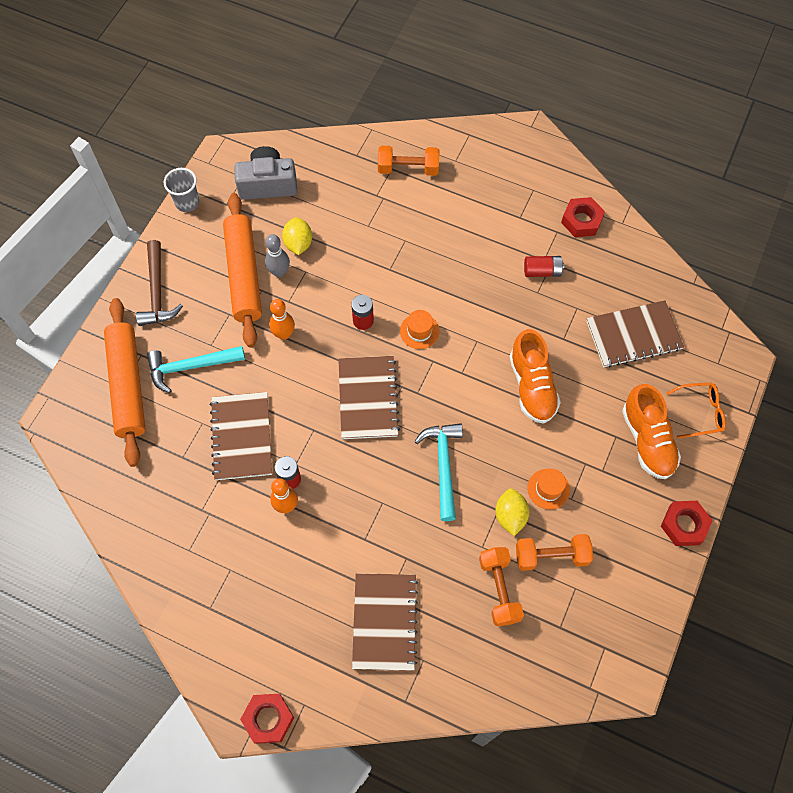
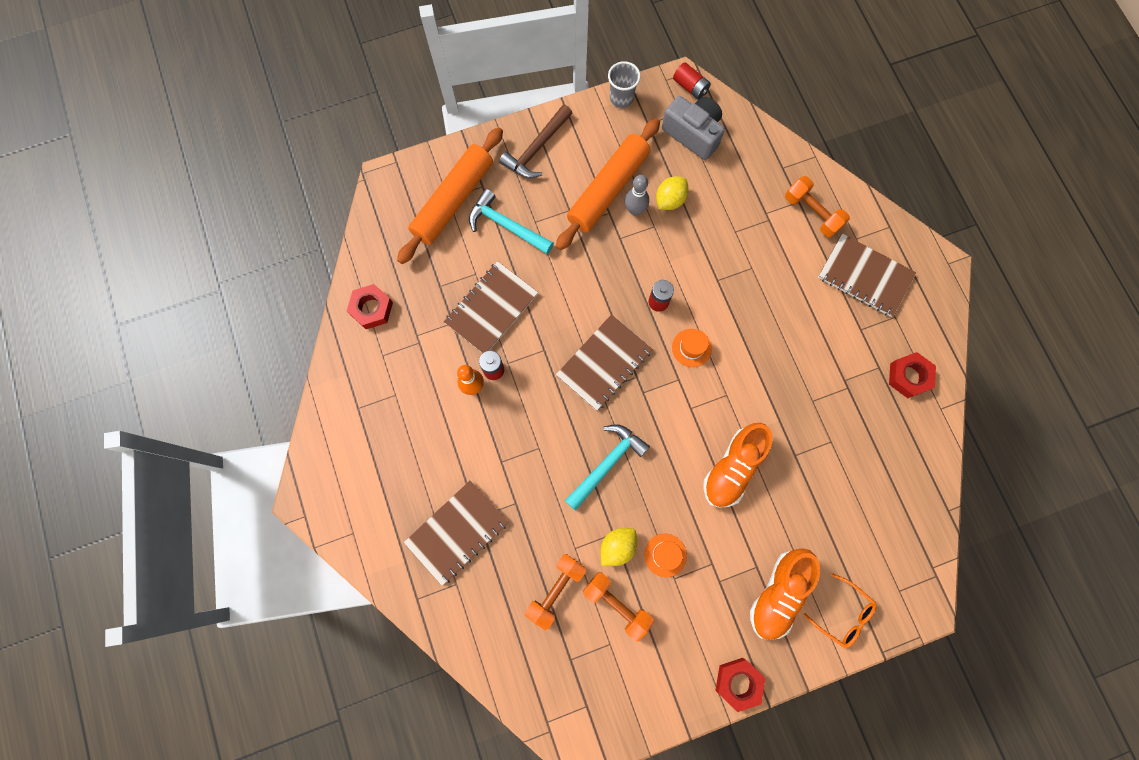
camera: 45 degrees right, 10 degrees up
red nut [240,694,294,744] -> red nut moved to [347,284,393,329]
orange bowling pin [269,299,295,340] -> none
red battery [524,256,564,277] -> red battery moved to [673,62,711,99]
brown notebook [587,300,684,367] -> brown notebook moved to [818,233,916,317]

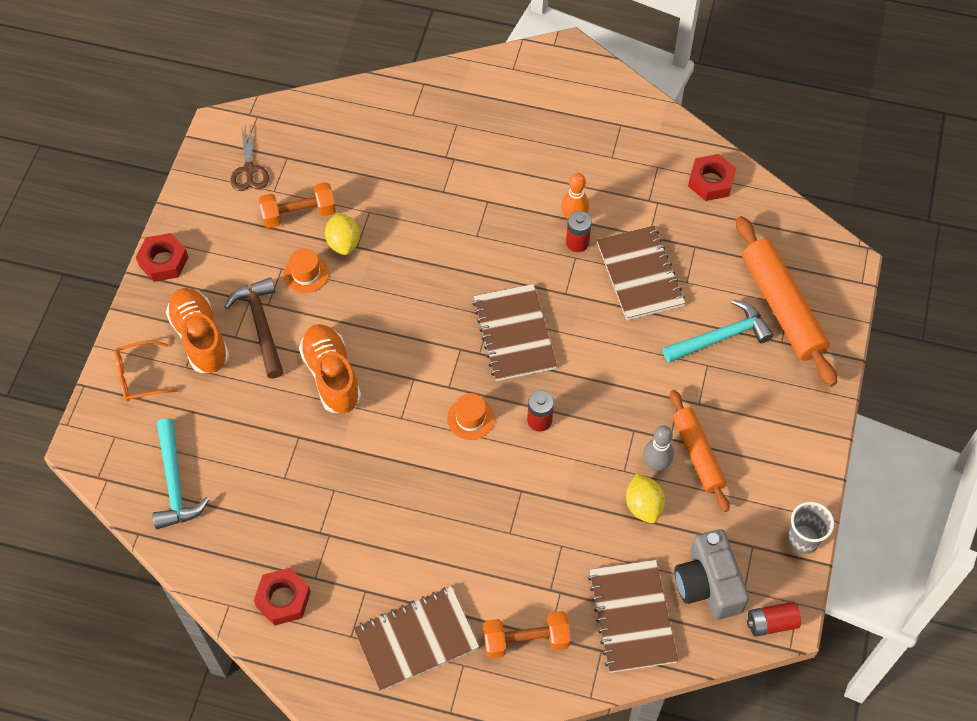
camera: 125 degrees right, 15 degrees down
brown notebook [404,480,509,586] -> brown notebook moved to [588,560,678,673]
brown hammer [499,104,572,178] -> brown hammer moved to [224,277,283,378]
orange dumbbell [525,554,586,630] -> none
orange rolling pin [556,118,660,250] -> orange rolling pin [670,390,730,512], size x0.64
turquoise hammer [565,424,650,511] -> turquoise hammer moved to [153,418,210,529]
grey camera [662,96,725,160] -> grey camera turned 90 degrees clockwise [674,529,749,620]
none -> brown scissors [230,126,269,191]

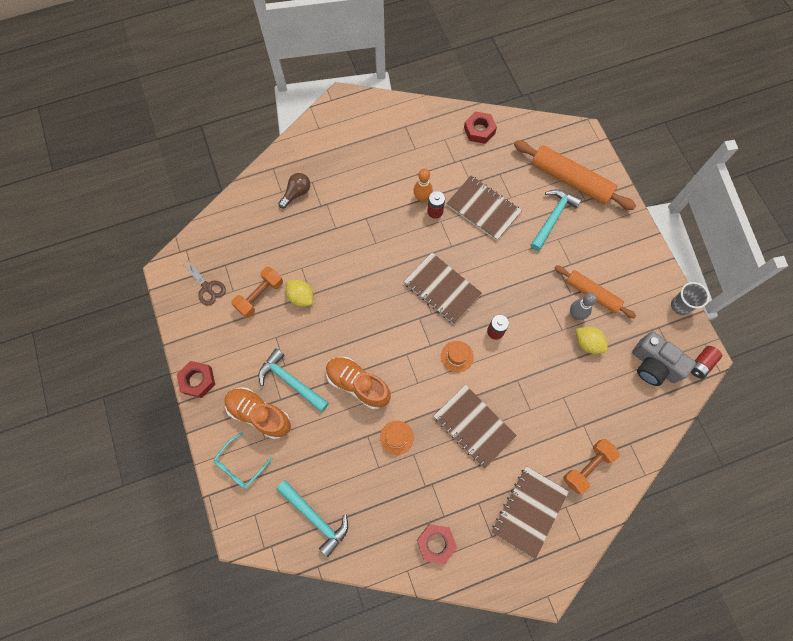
camera: 35 degrees left, 10 degrees up
orange glasses [114,340,178,401] -> turquoise glasses [213,432,272,488]
brown hammer [224,277,283,378] -> turquoise hammer [259,348,329,412]
orange hat [284,248,329,293] -> orange hat moved to [380,421,414,455]
brown notebook [588,560,678,673] -> brown notebook moved to [434,385,517,469]
none -> brown light bulb [278,173,310,208]

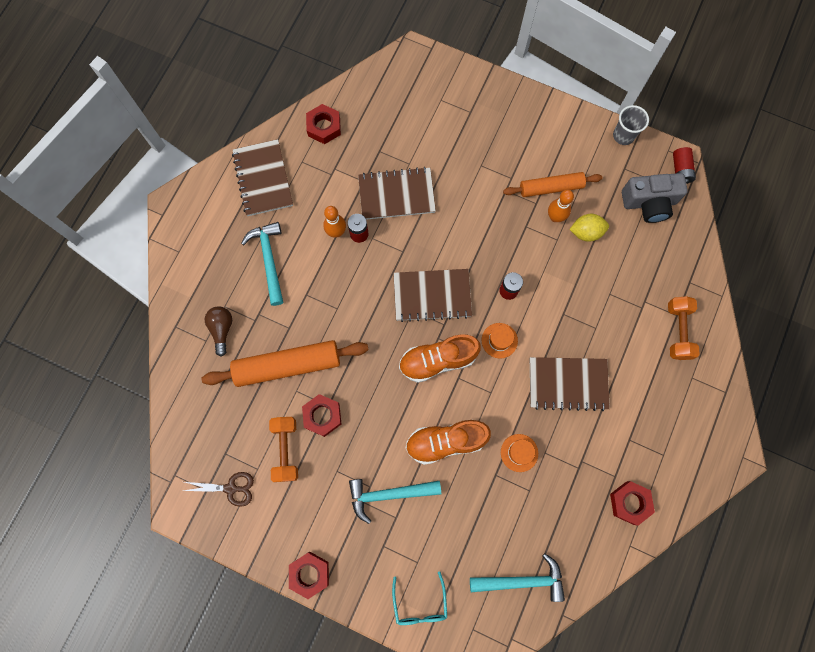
camera: 45 degrees left, 5 degrees up
orange shoe [224,388,291,439] -> orange shoe moved to [399,334,481,383]
yellow lemon [286,280,313,307] -> red nut [302,394,341,437]
brown notebook [492,466,569,559] -> brown notebook moved to [232,139,293,216]
orange rolling pin [514,140,636,210] -> orange rolling pin moved to [201,340,369,387]
turquoise hammer [530,189,582,251] -> turquoise hammer moved to [241,222,283,306]
grey bowling pin [570,293,597,320] -> orange bowling pin [548,190,574,222]

